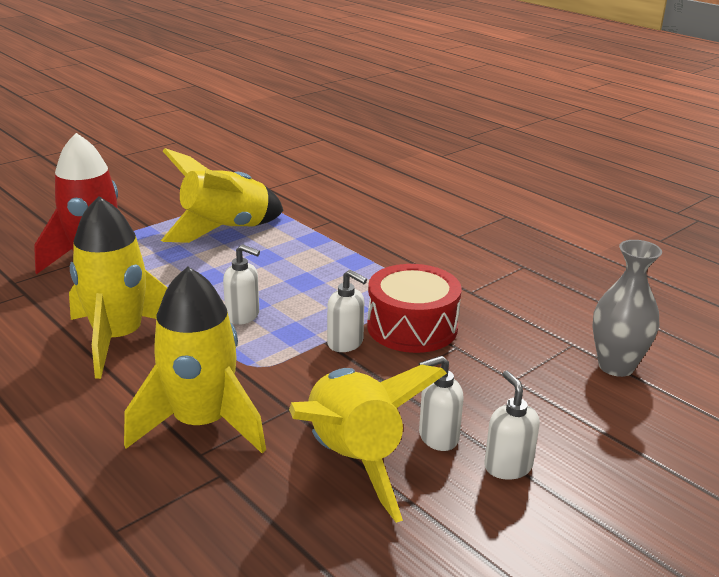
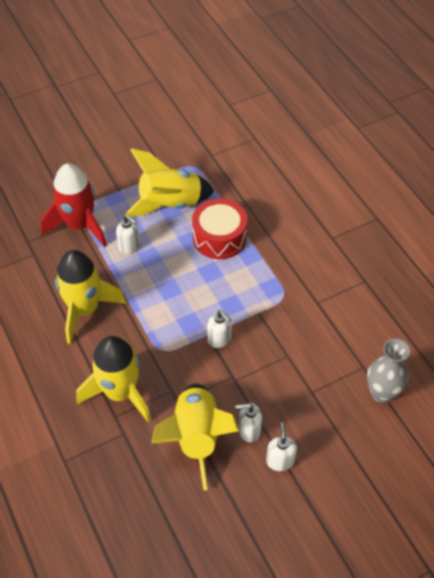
camera: 15 degrees right, 25 degrees up
white soap dispenser [223,244,260,325] -> white soap dispenser moved to [116,215,140,254]
red drum [367,264,461,353] -> red drum moved to [192,198,248,259]

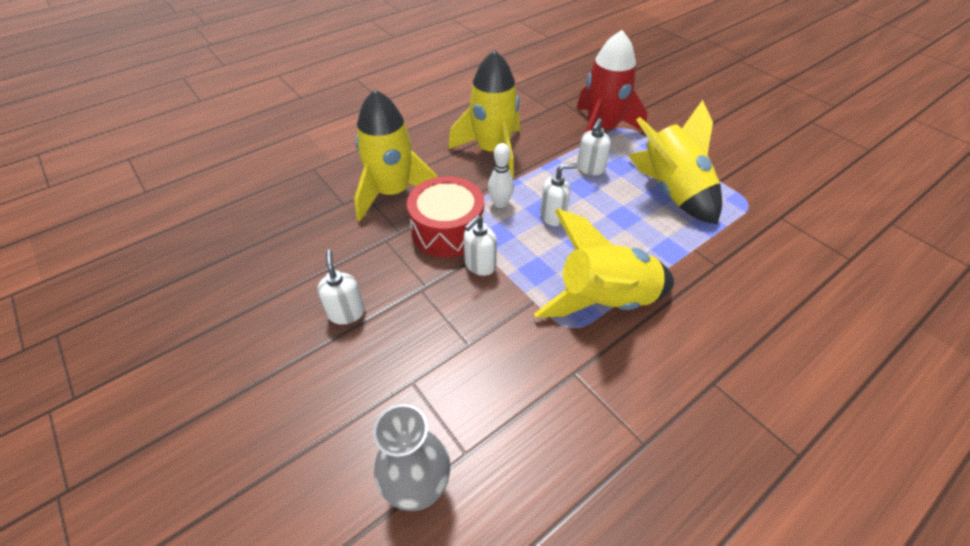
camera: 80 degrees right, 5 degrees down
yellow rocket [151,384,239,491] -> yellow rocket moved to [534,209,674,318]
red drum [192,198,248,259] -> red drum moved to [407,176,484,257]
white soap dispenser [266,422,297,471] -> white soap dispenser moved to [540,163,578,226]
none -> white bowling pin [488,143,514,208]

